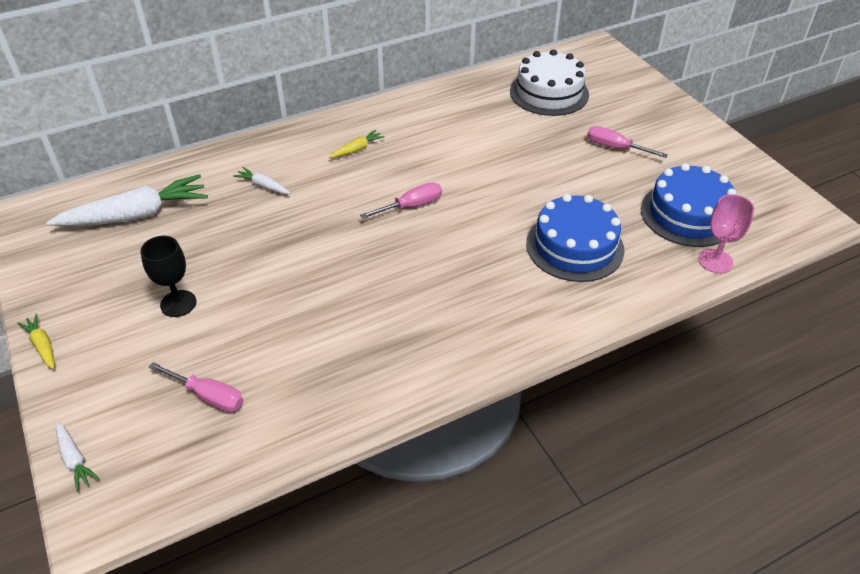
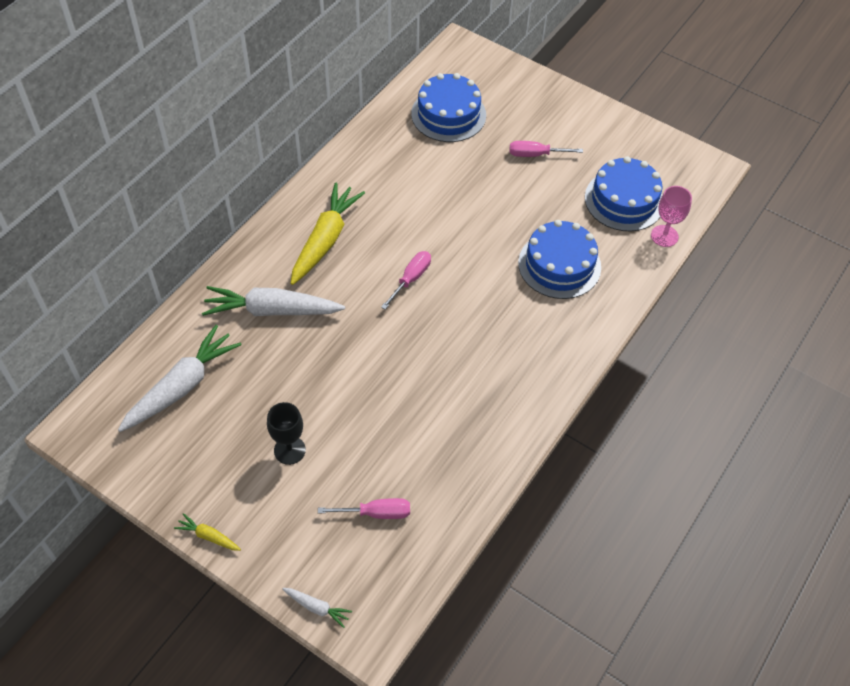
camera: 30 degrees left, 10 degrees up
white carrot [233,167,290,194] -> white carrot [202,286,345,316], size x2.23
yellow carrot [329,130,385,158] -> yellow carrot [290,182,365,285], size x2.23
white cake [510,49,589,116] -> blue cake [411,73,486,142]

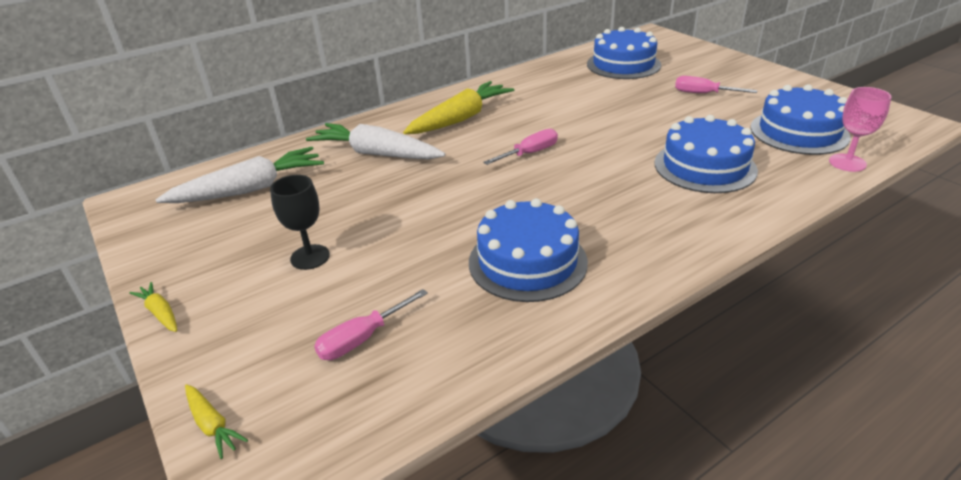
camera: 25 degrees right, 20 degrees down
white carrot [282,588,352,628] -> yellow carrot [185,384,248,459]
pink screwdriver [318,498,410,519] -> pink screwdriver turned 120 degrees clockwise [314,289,428,360]
none -> blue cake [469,198,588,302]

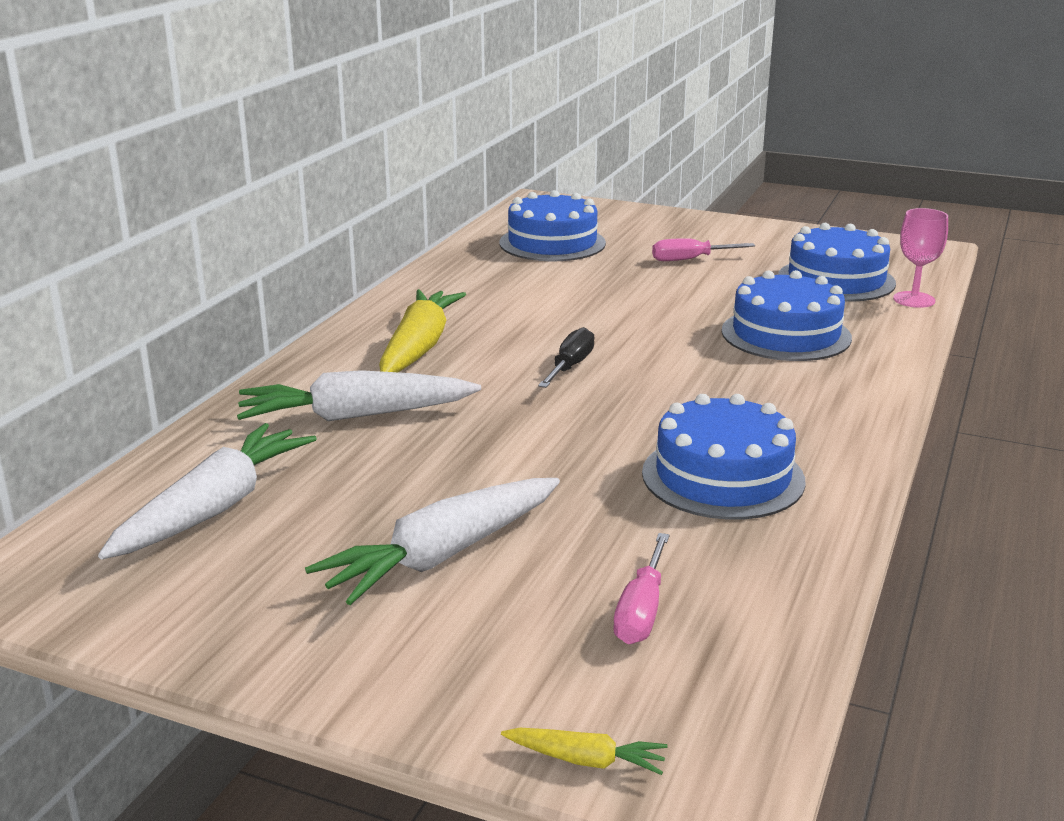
camera: 35 degrees left, 10 degrees down
yellow carrot [129,282,177,332] -> none
black goblet [270,175,330,270] -> white carrot [305,478,560,605]
pink screwdriver [483,129,558,165] -> black screwdriver [538,327,595,388]

